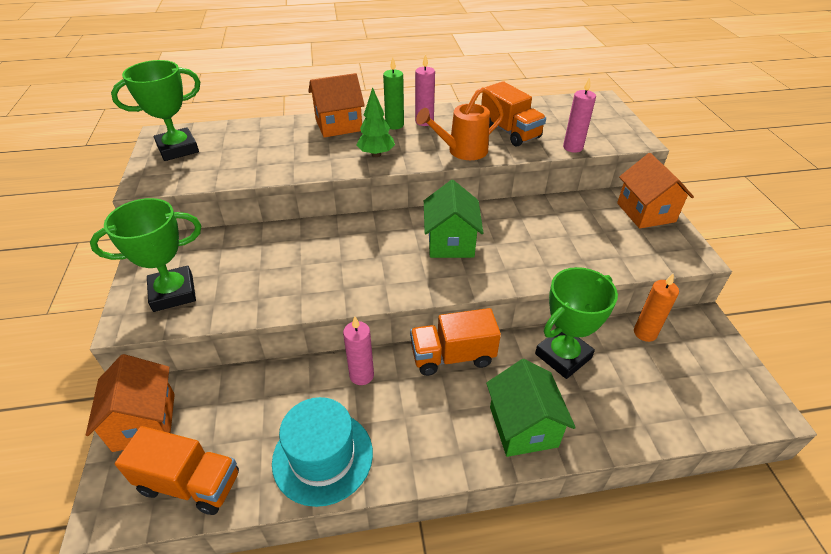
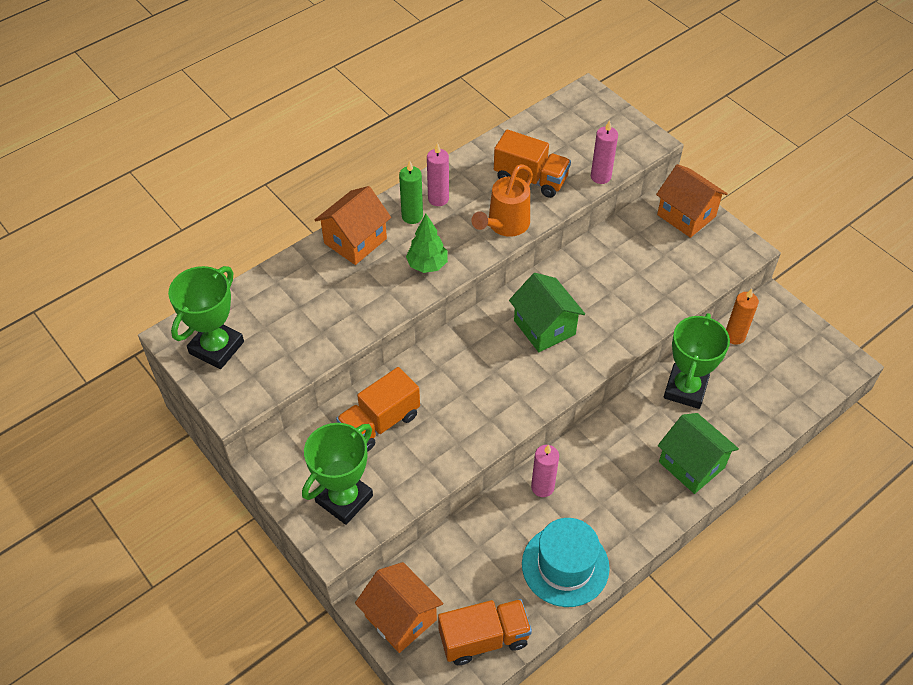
camera: 30 degrees left, 10 degrees up
orange truck [410,308,501,376] -> orange truck moved to [336,367,420,452]

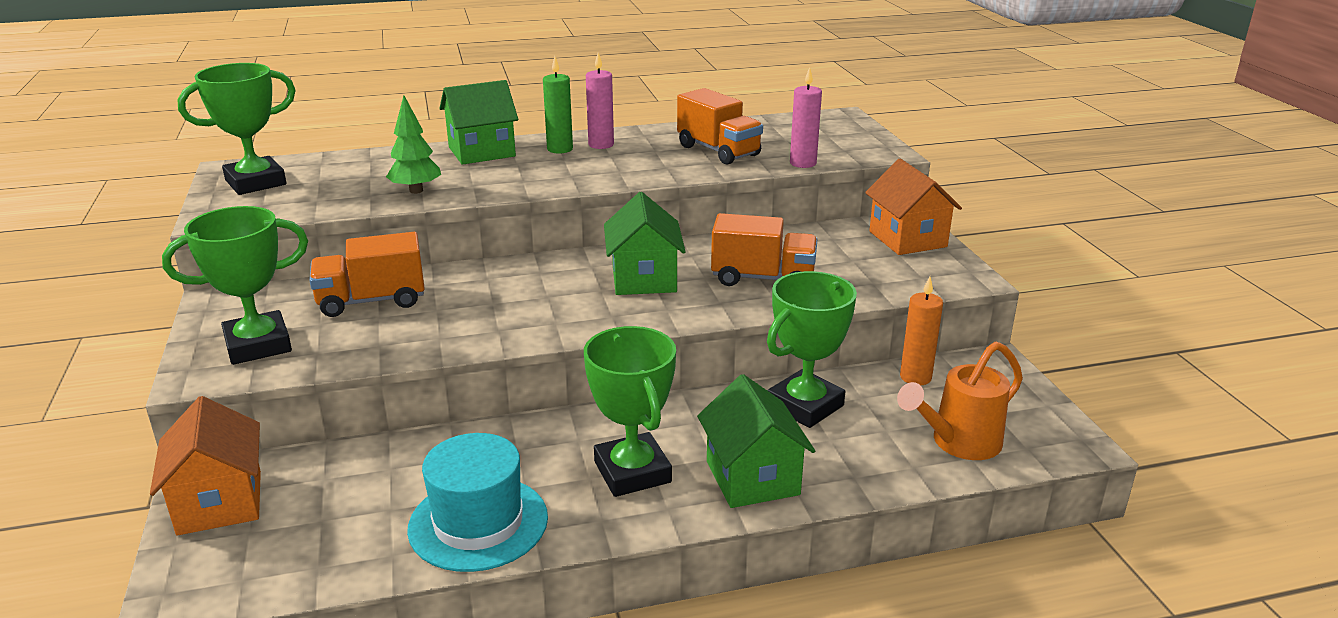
camera: 25 degrees right, 25 degrees down
orange house [315,186,391,265] -> green house [439,80,518,165]
green tree [406,214,448,273] -> green tree moved to [386,96,441,194]
orange truck [438,599,532,665] -> orange truck moved to [711,213,817,286]
orange watering can [472,164,533,237] -> orange watering can moved to [897,341,1023,460]
pink candle [531,444,559,497] -> none
none -> green trophy [584,326,676,497]

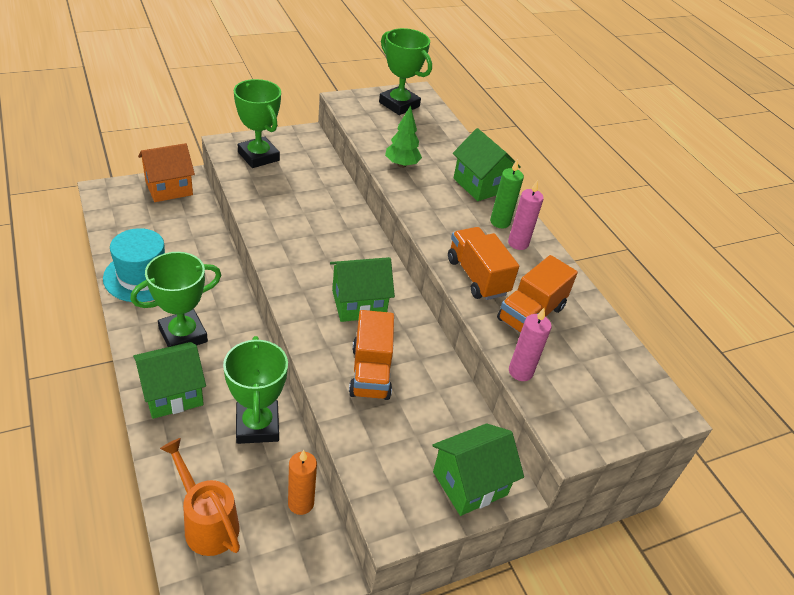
camera: 75 degrees right, 15 degrees up
orange truck [309,232,425,317] -> orange truck moved to [448,227,519,300]
green trophy [767,271,857,428] -> green trophy turned 45 degrees clockwise [223,336,288,444]
orange house [865,159,962,255] -> green house [432,423,524,516]

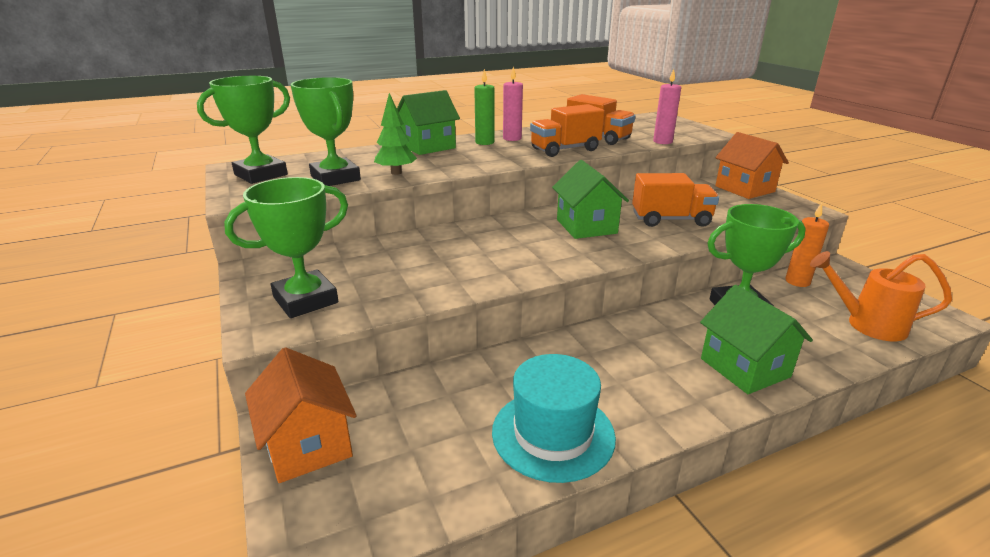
camera: 85 degrees left, 15 degrees down
green trophy [130,252,221,347] -> green trophy moved to [290,77,361,186]
orange watering can [160,438,240,556] -> orange watering can turned 60 degrees clockwise [810,251,952,341]
green house [432,423,524,516] -> orange house [715,132,789,199]

